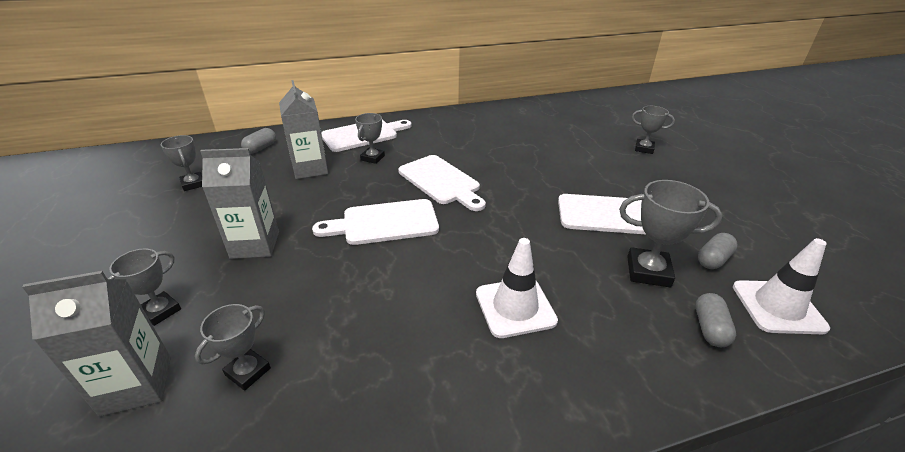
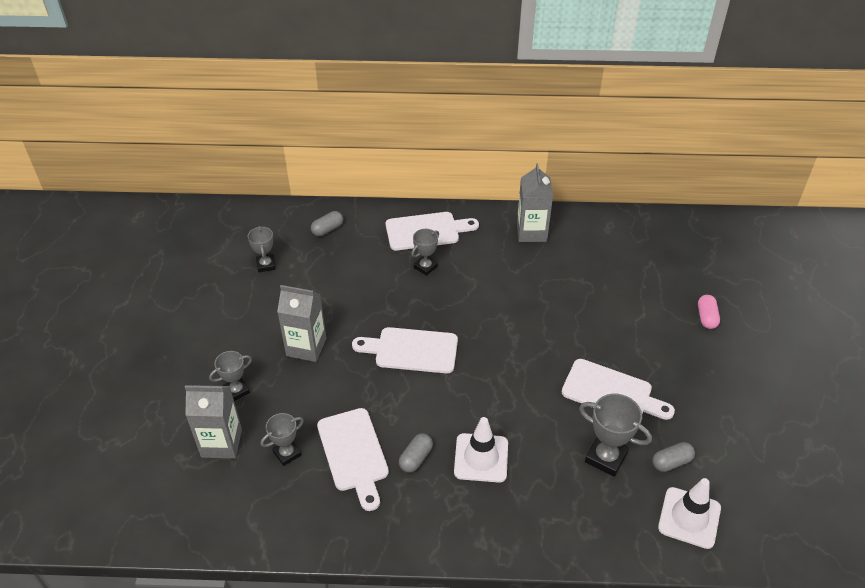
camera: 20 degrees right, 10 degrees up
grey carton [279,80,328,179] -> grey carton moved to [517,163,553,242]
white cutting board [398,155,486,211] -> white cutting board moved to [317,408,389,511]
grey trophy [632,106,675,154] -> pink capsule [698,295,720,329]
grey capsule [695,293,736,347] -> grey capsule moved to [399,433,433,473]

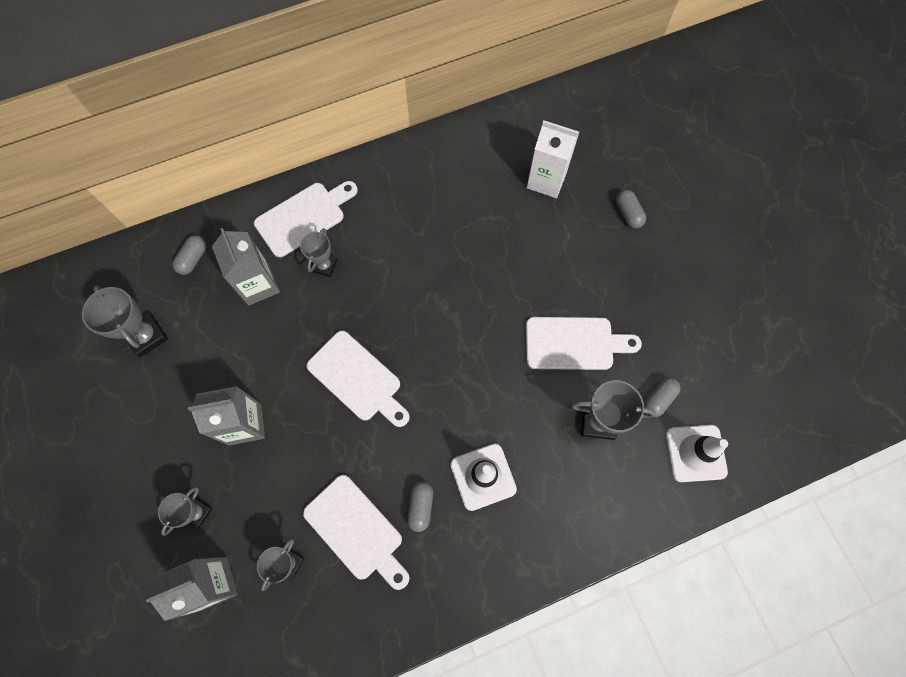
camera: 25 degrees left, 25 degrees up
grey trophy [248,226,276,272] -> grey trophy [82,285,168,357], size x1.55
white cutting board [352,327,458,373] -> white cutting board turned 120 degrees counterclockwise [307,331,410,427]
grey carton [517,163,553,242] -> grey carton moved to [212,228,280,306]
pink capsule [698,295,720,329] -> grey capsule [616,190,646,229]
none -> white carton [527,120,579,198]

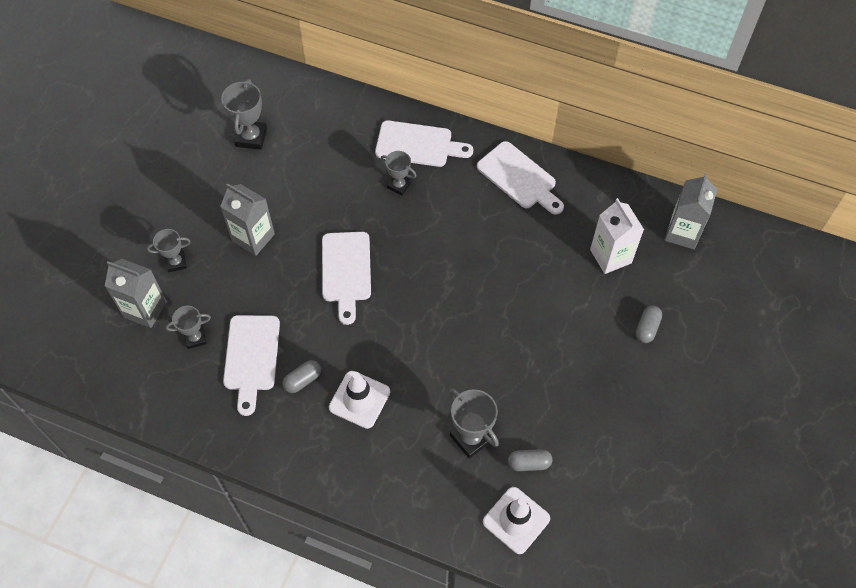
camera: 45 degrees right, 10 degrees down
grey capsule [172,235,206,275] -> none
grey carton [212,228,280,306] -> grey carton moved to [665,174,717,249]
grey trophy [300,228,337,277] -> grey trophy turned 60 degrees clockwise [381,151,416,196]
white cutting board [526,317,642,370] -> white cutting board moved to [477,141,564,215]

